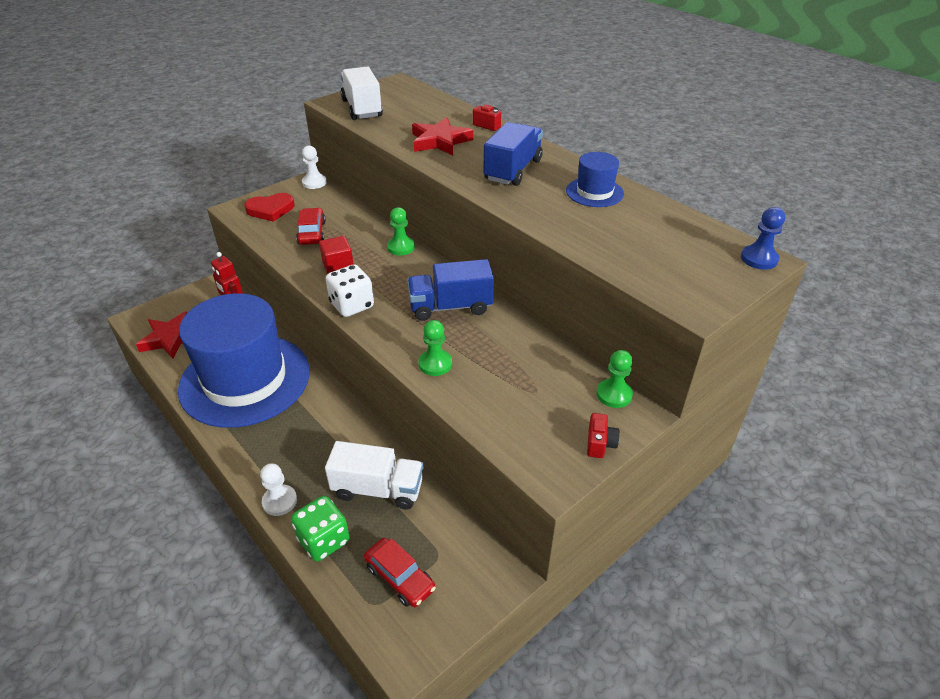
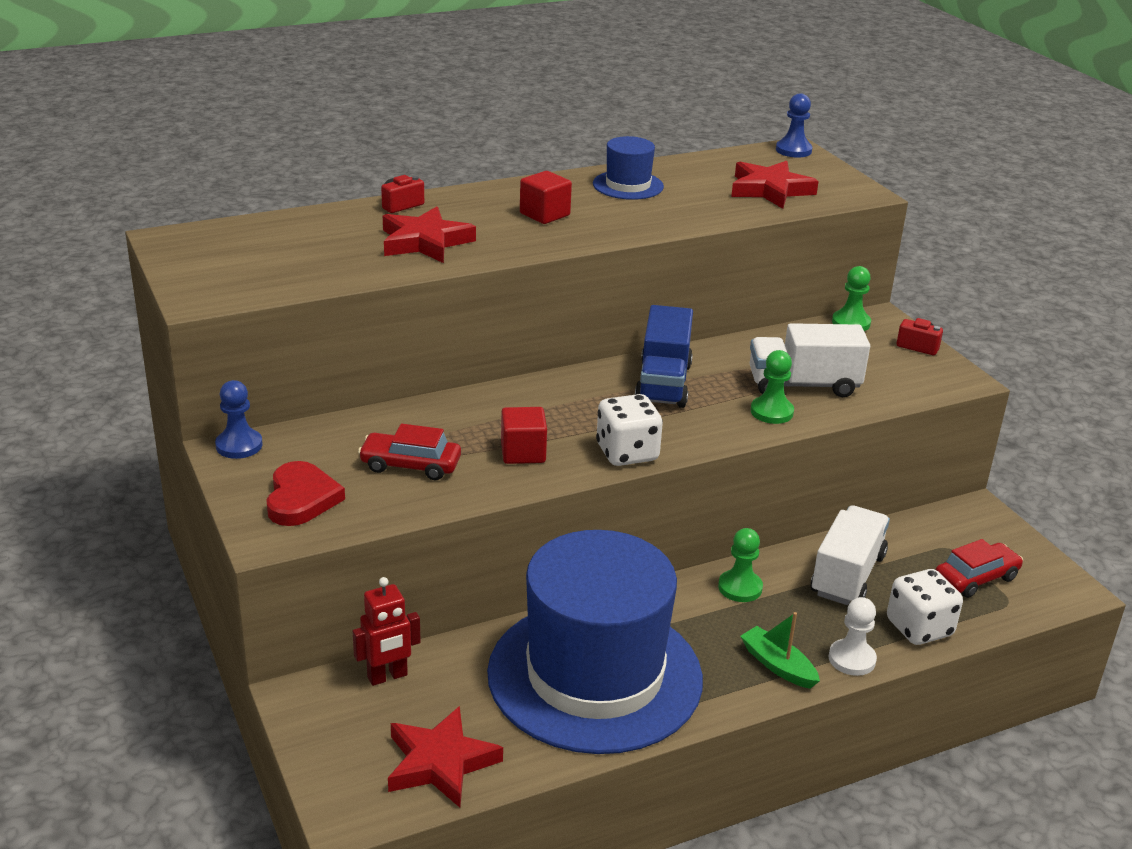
camera: 75 degrees left, 10 degrees down
green dice [291,496,350,561] -> white dice [887,569,963,645]
white pawn [302,146,327,189] -> blue pawn [215,380,262,459]
white truck [340,67,383,120] -> white truck moved to [750,323,870,397]
green pawn [387,207,415,256] -> green pawn moved to [718,528,763,602]
blue truck [483,122,543,186] -> red cube [520,171,572,224]
none -> red star [731,161,819,209]
none -> green boat [740,612,820,689]

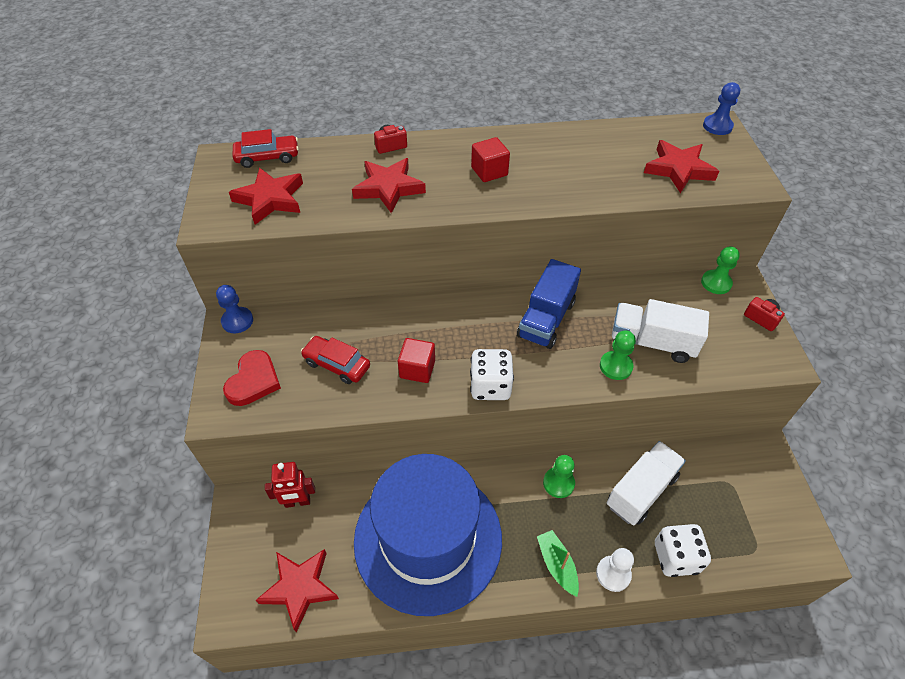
camera: 20 degrees right, 20 degrees up
blue hat [593,136,664,200] -> none
red car [936,539,1023,598] -> red car moved to [233,129,299,168]
none -> red star [229,167,303,225]

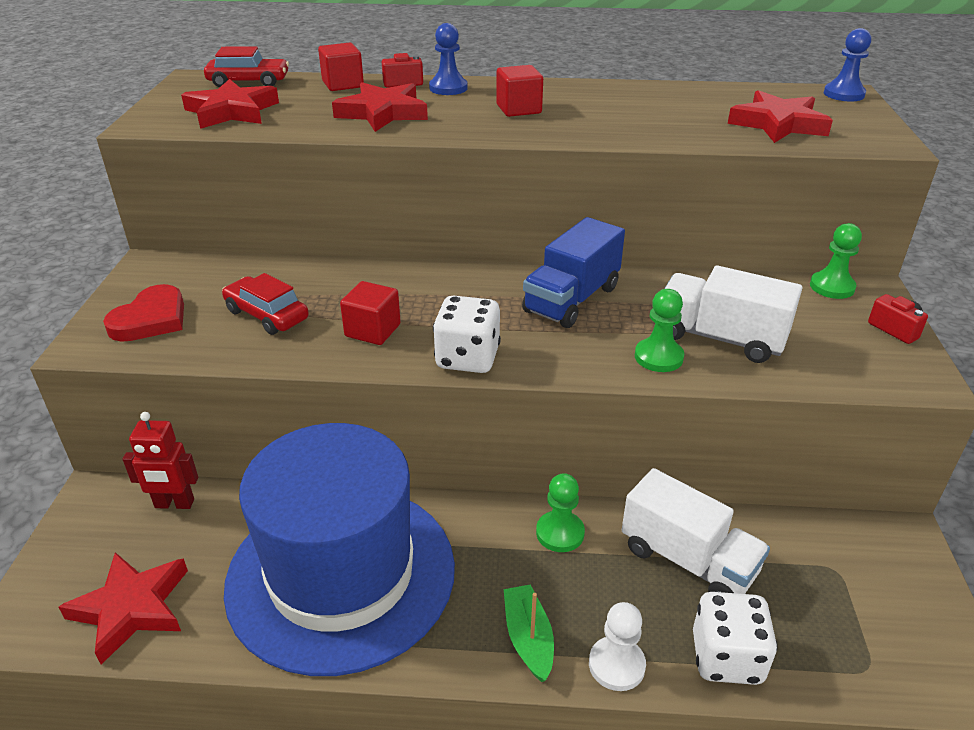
camera: 10 degrees right, 15 degrees down
blue pawn [216,285,253,333] -> blue pawn moved to [429,23,468,95]
white truck [607,441,686,526] -> white truck turned 75 degrees clockwise [622,468,770,594]
none -> red cube [318,43,364,91]

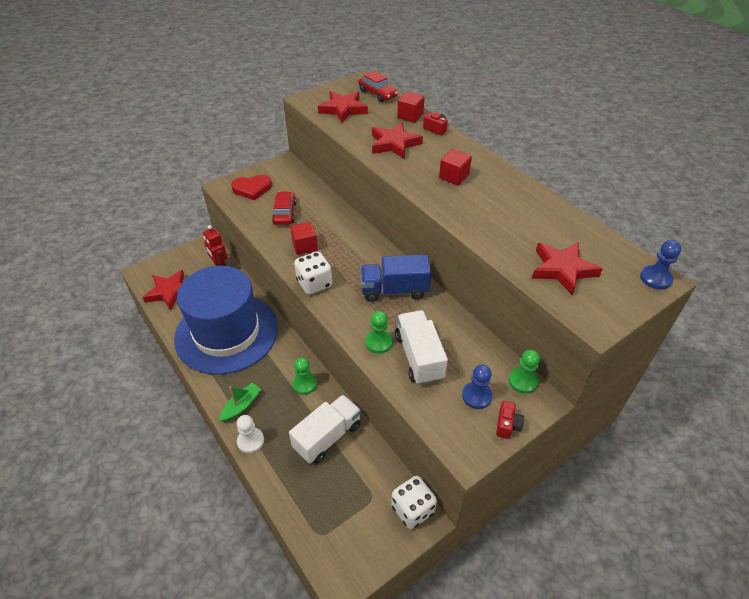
camera: 50 degrees right, 10 degrees up
blue pawn [429,23,468,95] -> blue pawn moved to [462,365,492,409]
white truck [622,468,770,594] -> white truck turned 135 degrees counterclockwise [289,395,361,464]
white dice [693,592,778,685] -> white dice moved to [391,475,437,529]

